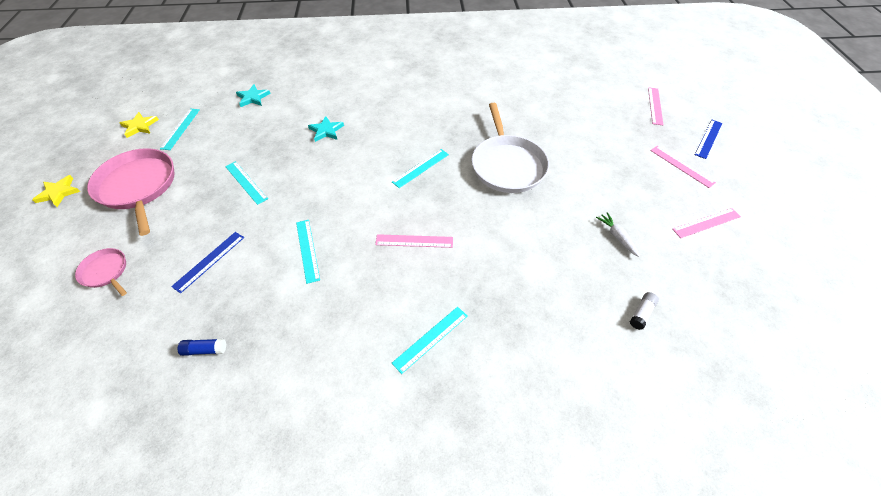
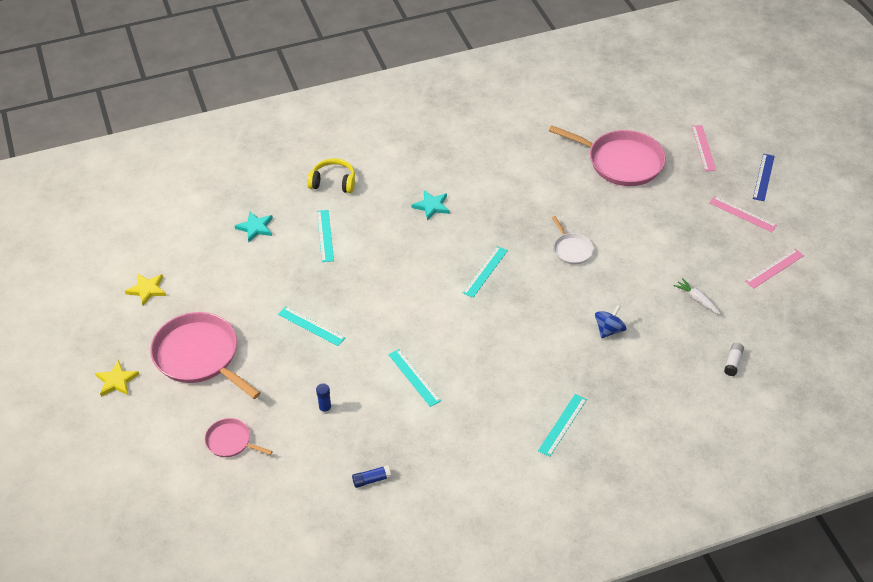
camera: 15 degrees left, 5 degrees down
turquoise ruler [160,109,200,150] -> turquoise ruler moved to [317,210,334,262]
blue ruler [171,232,244,293] -> blue glue stick [316,383,332,414]
turquoise star [308,116,344,142] -> turquoise star moved to [412,190,449,221]
pink ruler [375,234,453,248] -> none
white pan [472,103,549,193] -> white pan [552,216,594,264], size x0.50
none -> yellow headphones [307,159,355,193]
none -> pink pan [549,125,666,186]
none -> blue spinning top [595,305,626,338]

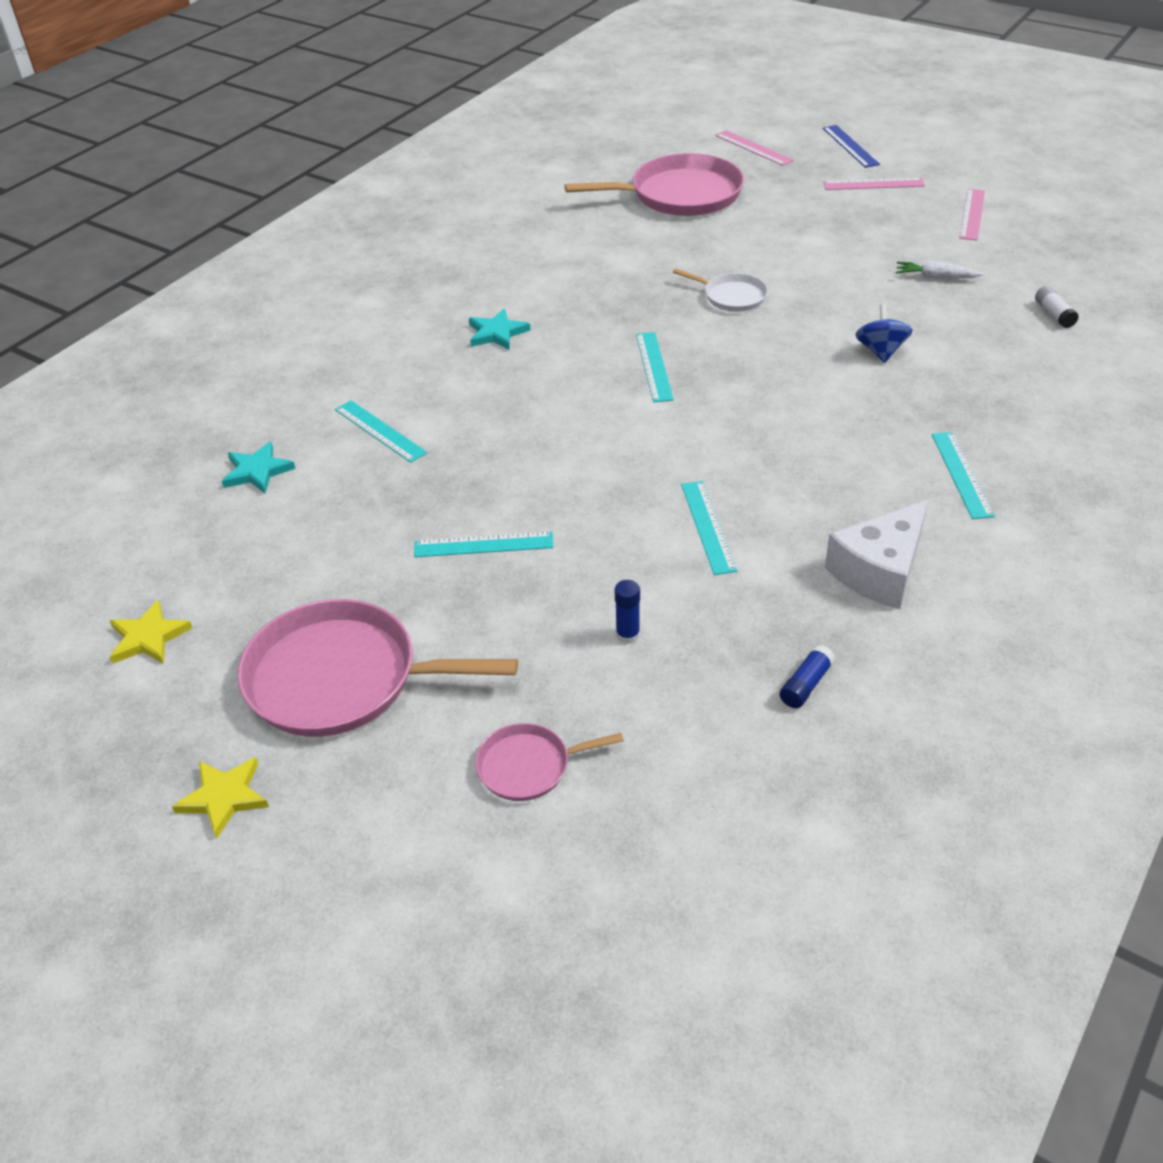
camera: 35 degrees left, 5 degrees down
yellow headphones [307,159,355,193] -> none
turquoise ruler [388,349,441,407] -> turquoise ruler turned 60 degrees clockwise [681,481,737,575]
none -> white cheese [825,500,928,609]

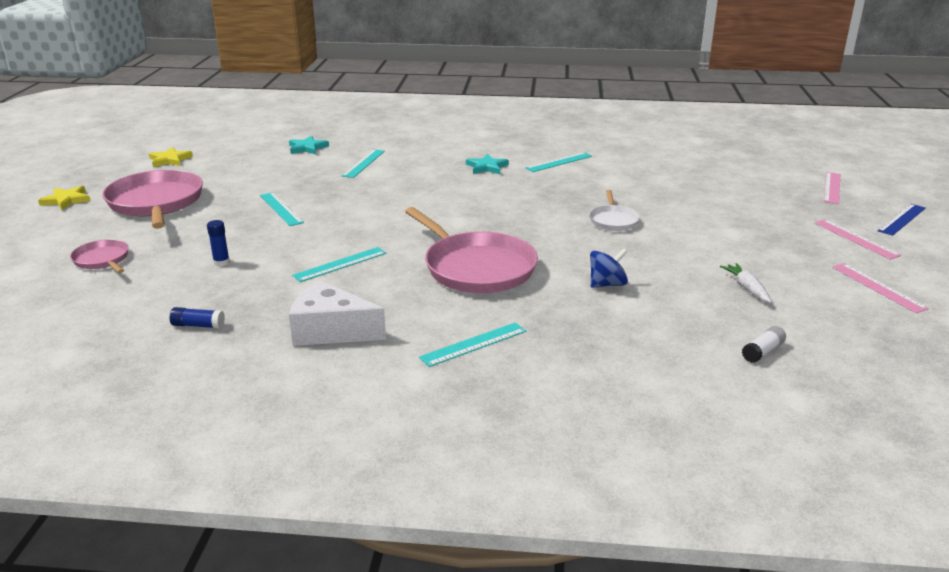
camera: 60 degrees right, 15 degrees down
pink pan [565,153,744,216] -> pink pan moved to [405,207,538,293]
turquoise ruler [636,332,674,402] -> turquoise ruler moved to [525,152,592,172]
pink ruler [959,189,985,241] -> pink ruler turned 75 degrees clockwise [832,263,929,313]

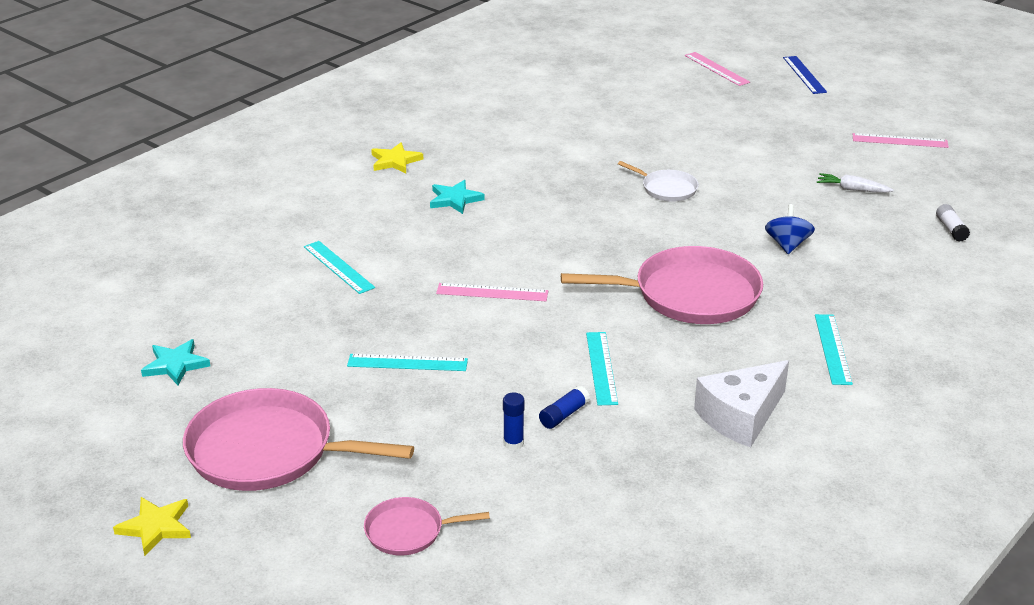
camera: 55 degrees left, 5 degrees up
yellow star [149,147,193,167] -> yellow star moved to [371,142,423,173]
blue glue stick [170,307,225,329] -> blue glue stick moved to [539,386,590,429]
turquoise star [289,136,329,155] -> turquoise star moved to [141,339,210,385]
turquoise ruler [525,152,592,172] -> none
pink ruler [814,219,901,260] -> pink ruler moved to [436,283,548,301]

